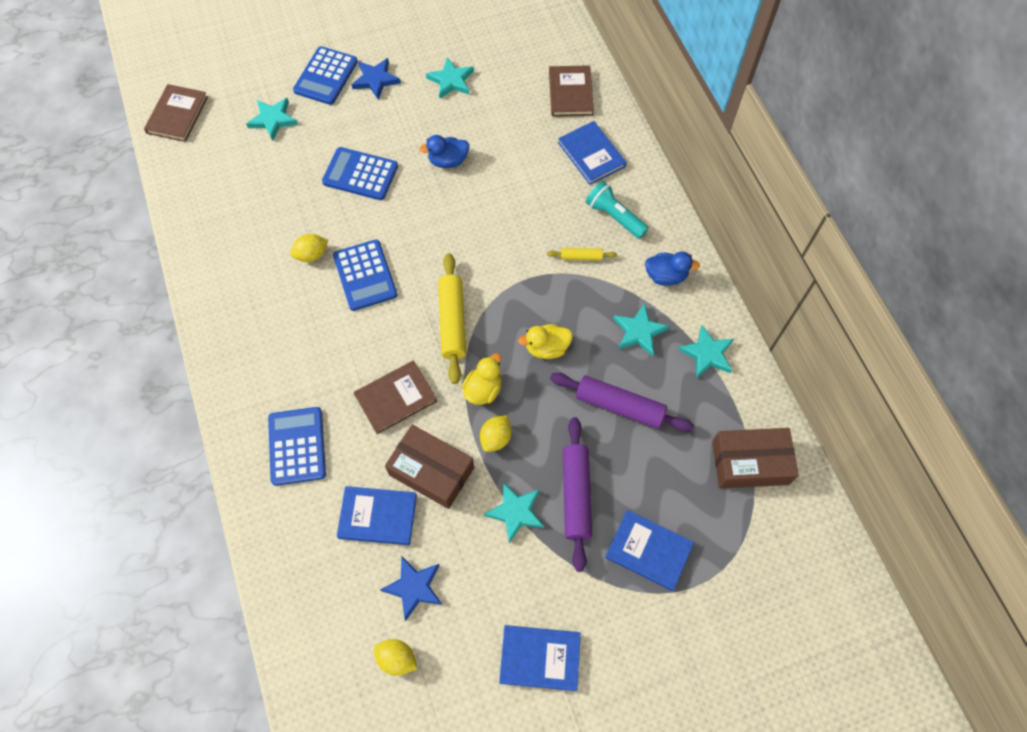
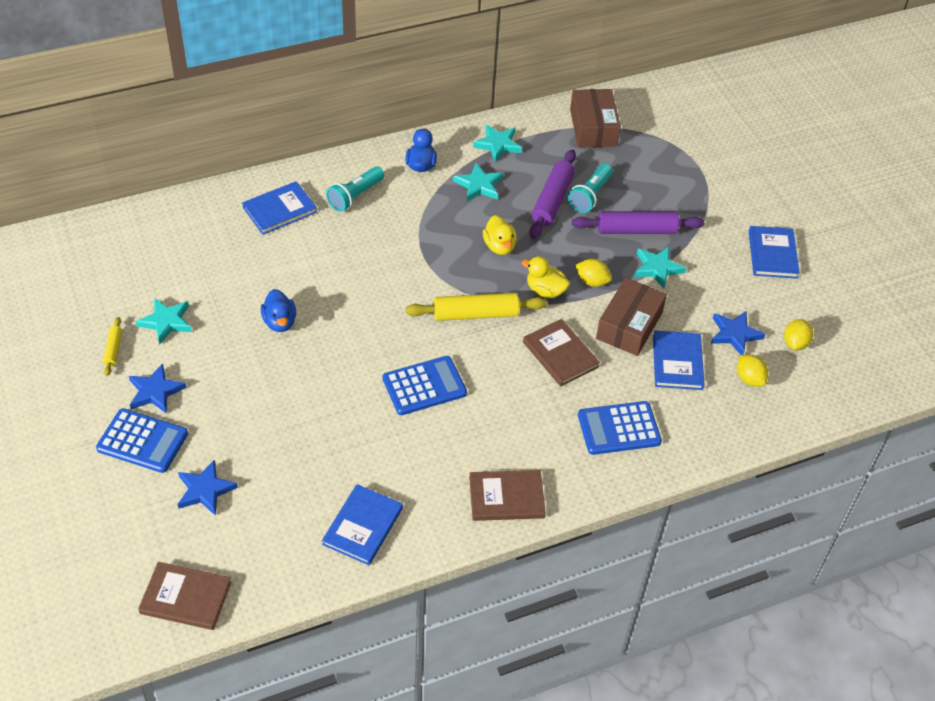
camera: 95 degrees left, 15 degrees down
turquoise star [246,98,298,141] -> blue star [178,460,238,516]
yellow lemon [290,234,328,262] -> yellow lemon moved to [737,355,768,387]
blue calculator [322,147,398,200] -> none
yellow rolling pin [547,248,617,261] -> yellow rolling pin moved to [103,317,122,376]
brown book [549,65,594,117] -> brown book moved to [469,470,546,521]
blue book [605,510,694,591] -> blue book moved to [322,484,403,565]
none -> turquoise flashlight [568,164,613,213]

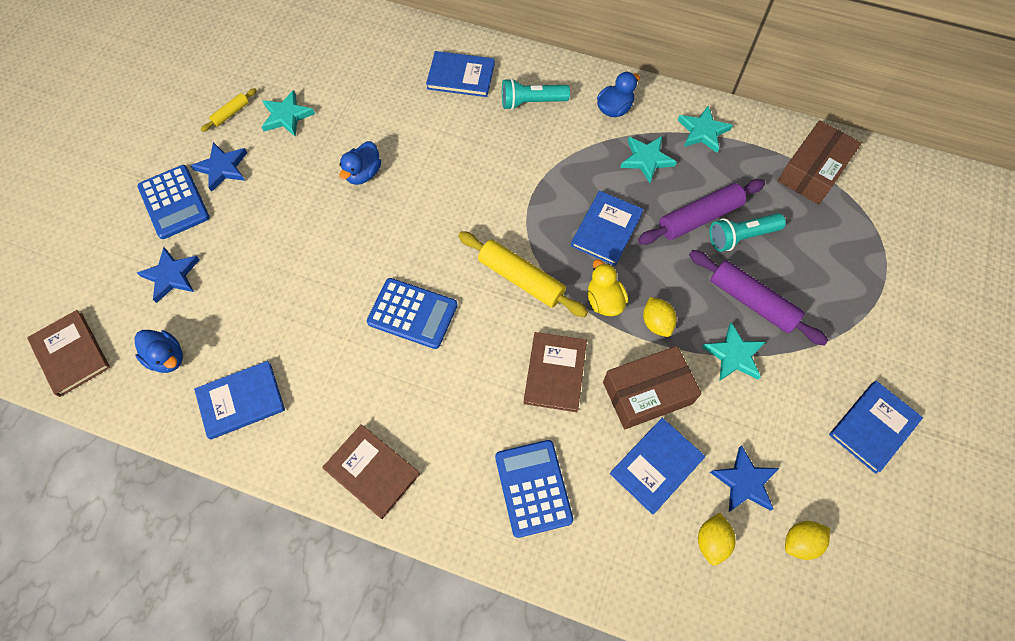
camera: 45 degrees right, 15 degrees up
yellow duck [483,215,517,255] -> blue book [571,191,644,266]
blue calculator [578,401,662,455] -> blue calculator turned 45 degrees clockwise [495,440,574,538]
none -> blue duck [134,330,183,373]

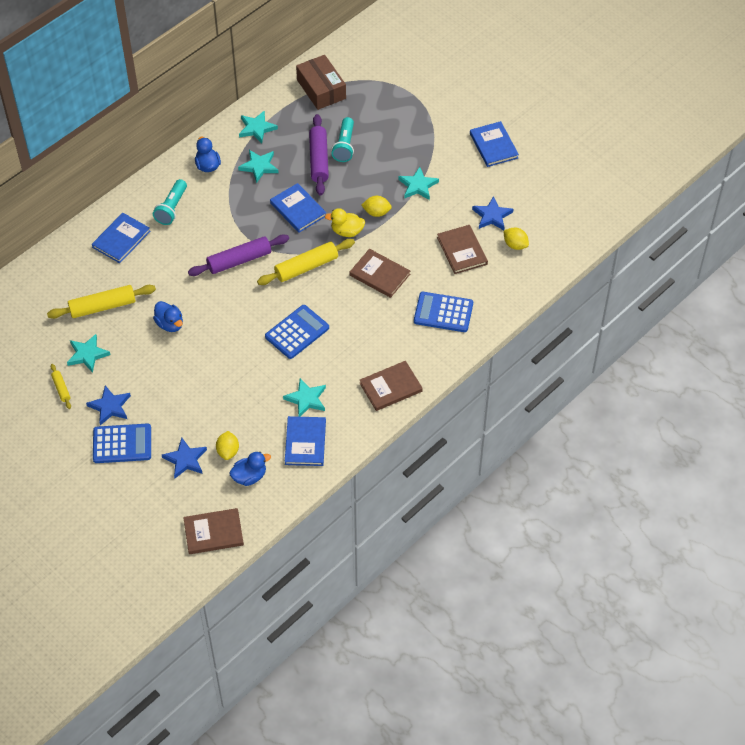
camera: 65 degrees left, 10 degrees down
brown box [603,346,701,430] -> none
blue book [610,418,705,514] -> brown book [437,225,488,274]
purple rolling pin [689,250,828,346] -> purple rolling pin moved to [188,234,289,276]
yellow lemon [785,521,830,560] -> yellow lemon moved to [216,431,239,460]
none -> yellow rolling pin [47,285,156,319]
none -> turquoise star [283,378,326,417]

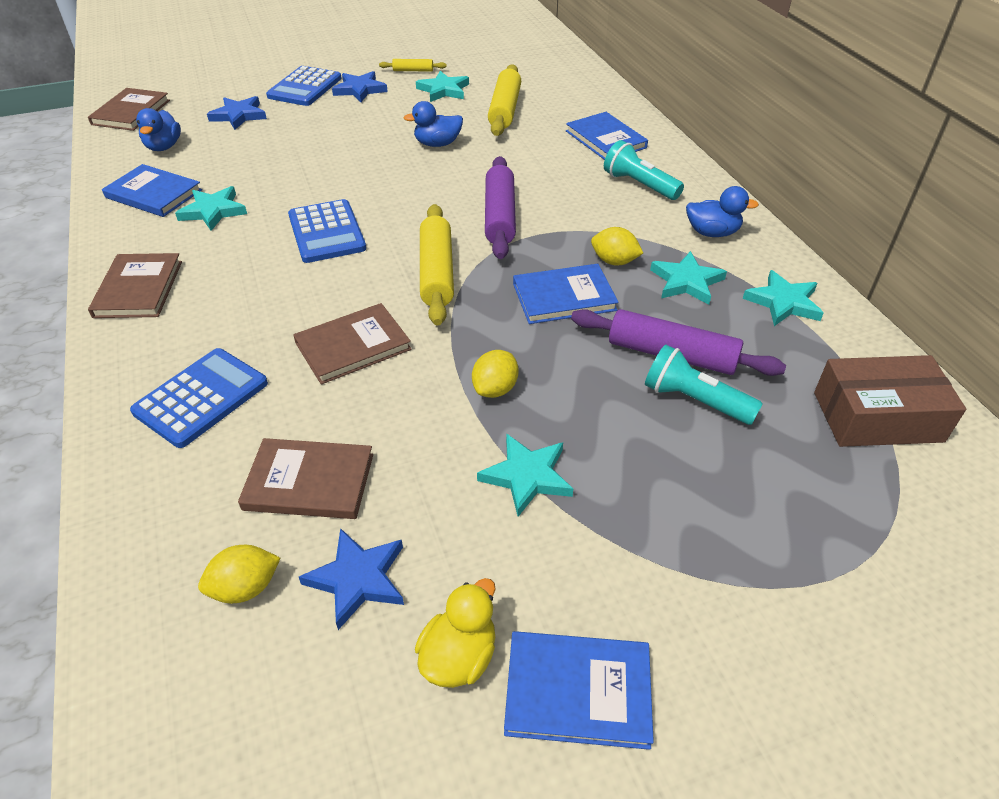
camera: 115 degrees right, 10 degrees down
yellow lemon [216,431,239,460] -> yellow lemon moved to [591,227,643,265]
yellow duck [325,208,365,237] -> yellow duck moved to [415,578,496,688]

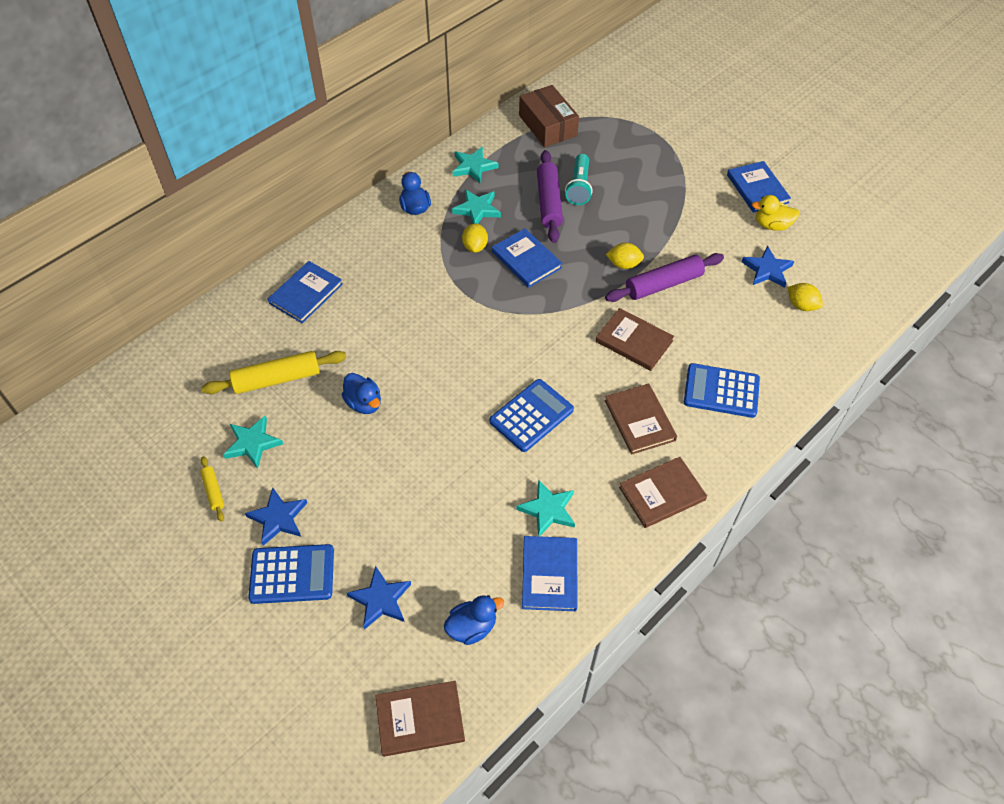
camera: 115 degrees left, 10 degrees up
brown book [238,438,373,519] -> brown book moved to [605,383,677,455]
yellow rolling pin [420,204,454,325] -> none
turquoise star [477,434,573,517] -> none
purple rolling pin [485,156,516,259] -> purple rolling pin moved to [605,253,724,302]
turquoise flashlight [604,140,684,200] -> none

